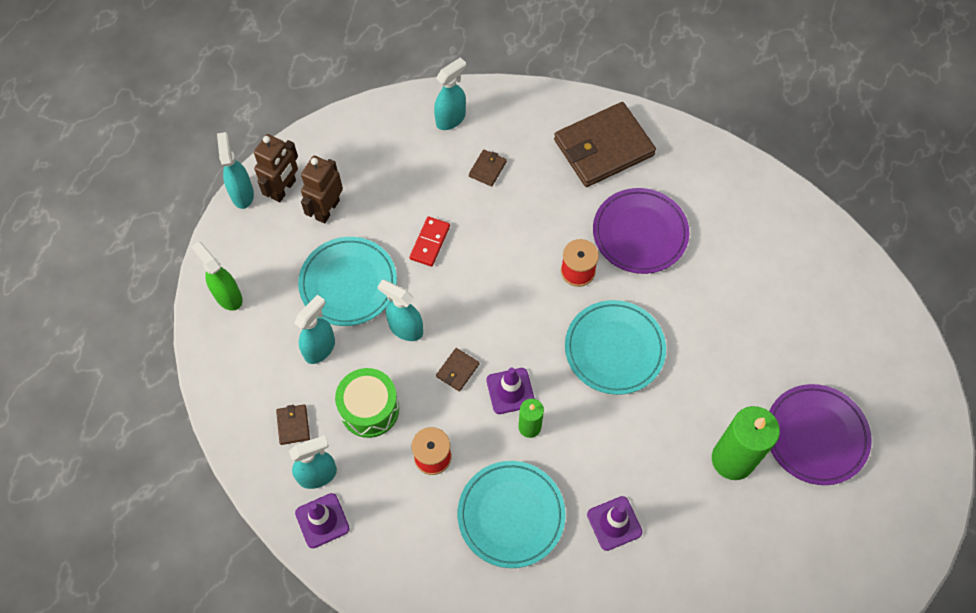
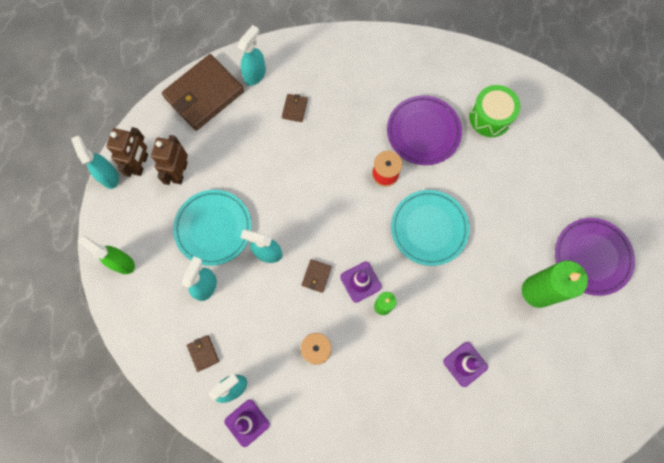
camera: 15 degrees left, 10 degrees up
green drum [335,368,399,438] -> green drum moved to [469,85,520,137]
red domino [410,216,450,267] -> none
turquoise plate [458,461,566,568] -> none
brown wallet [554,102,656,187] -> brown wallet moved to [162,54,244,131]

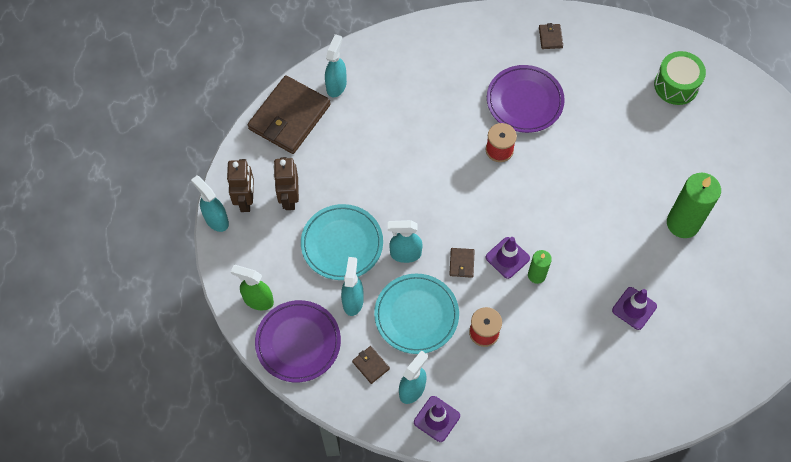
camera: 15 degrees left, 10 degrees down
brown wallet [282,94,308,122] -> brown wallet moved to [539,23,563,49]
turquoise plate [391,190,470,266] -> turquoise plate moved to [374,274,459,354]
green drum [469,85,520,137] -> green drum moved to [654,51,706,105]
purple plate [555,218,635,296] -> purple plate moved to [255,300,341,382]

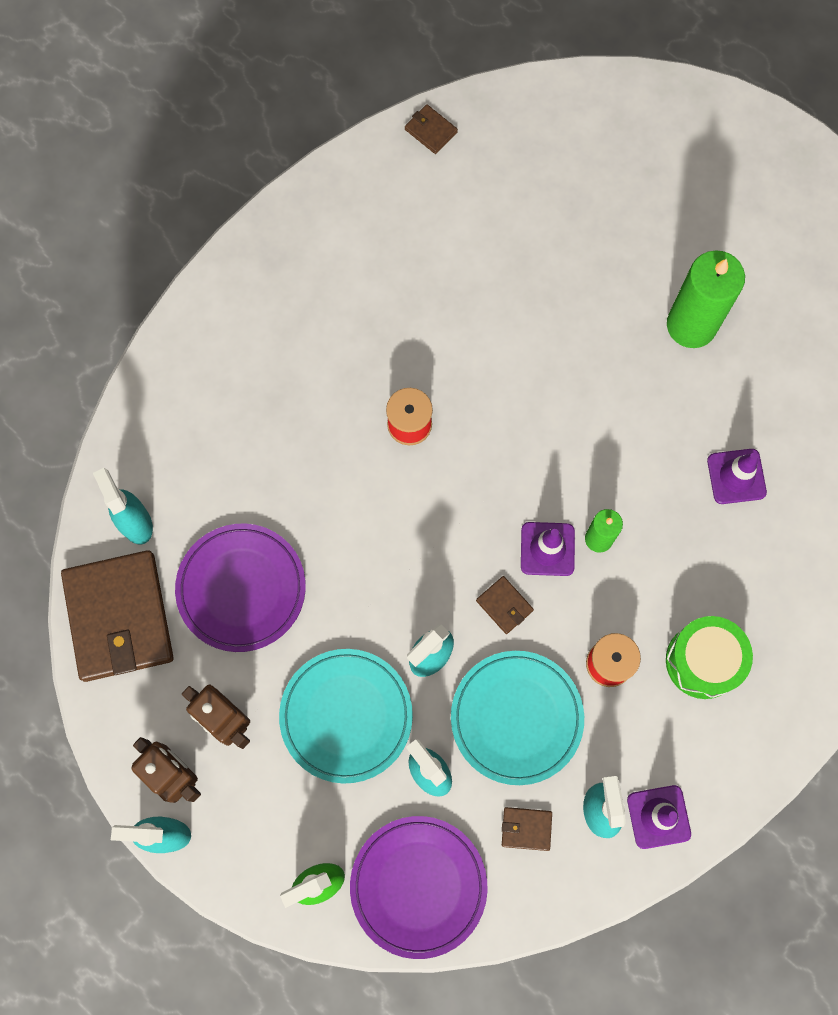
camera: 45 degrees left, 10 degrees up
purple plate [487,65,565,133] -> purple plate moved to [175,523,306,652]
brown wallet [539,23,563,49] -> brown wallet moved to [405,104,458,154]
green drum [654,51,706,105] -> green drum moved to [666,616,753,699]

